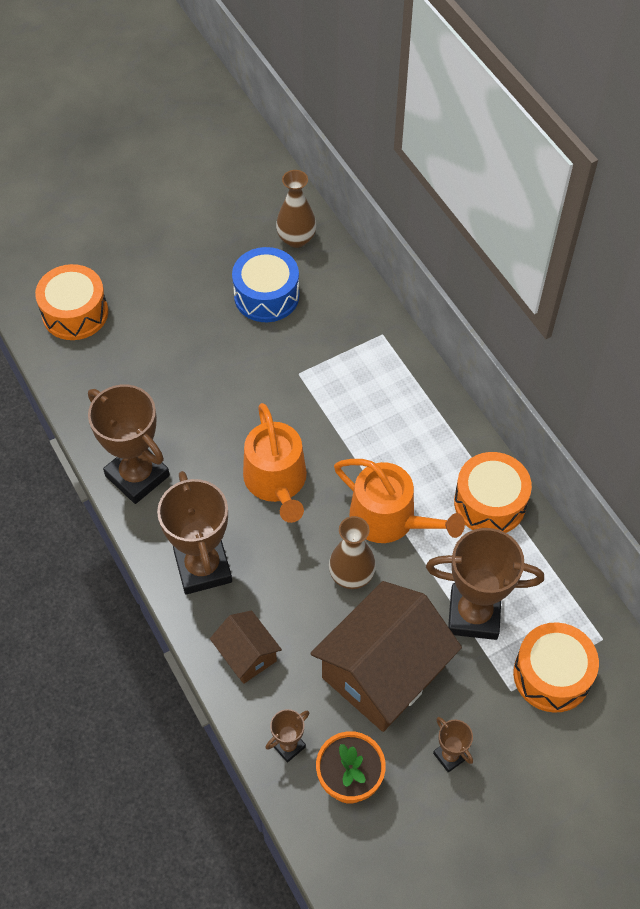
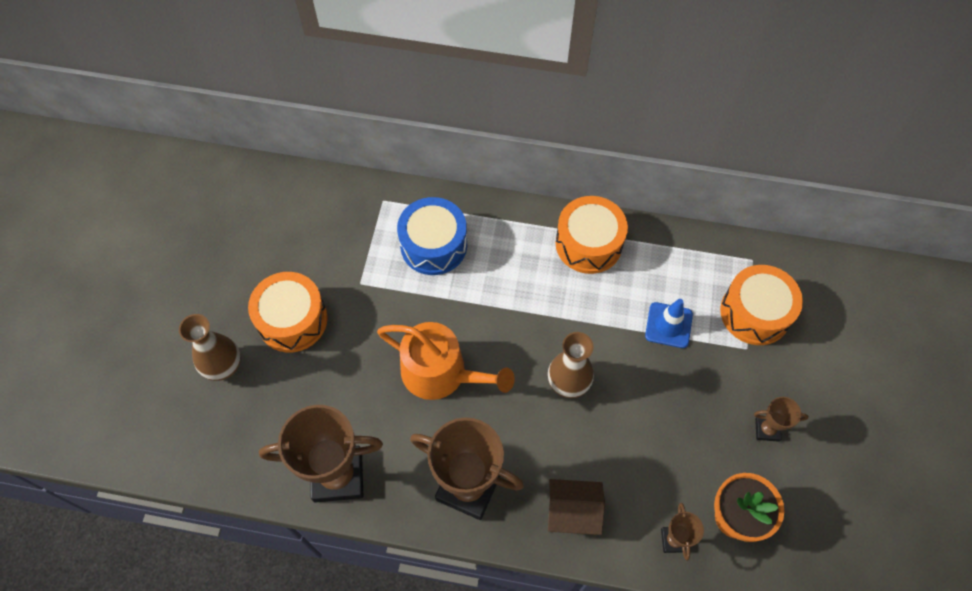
camera: 50 degrees left, 5 degrees up
orange drum [35,264,108,340] -> orange drum moved to [248,272,328,352]
blue drum [232,247,299,322] -> blue drum moved to [397,197,467,275]
brown vase [276,170,316,248] -> brown vase moved to [179,314,241,381]
brown house [311,581,462,732] -> none
orange watering can [334,459,465,543] -> none
brown trophy [426,528,544,640] -> blue traffic cone [645,299,693,348]

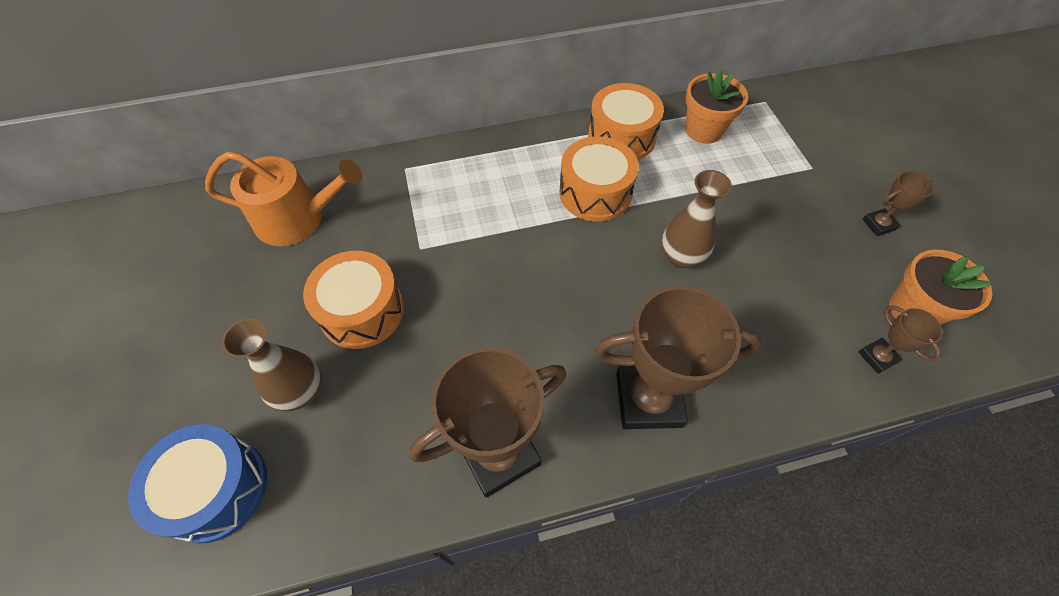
camera: 25 degrees left, 5 degrees down
orange watering can [377,322,515,400] -> orange watering can moved to [205,151,363,246]
blue drum [397,197,467,275] -> blue drum moved to [128,424,267,543]
brown house [548,479,605,535] -> none
blue traffic cone [645,299,693,348] -> none
orange drum [720,265,803,345] -> orange drum moved to [559,137,639,221]
none -> orange flower pot [685,69,748,144]

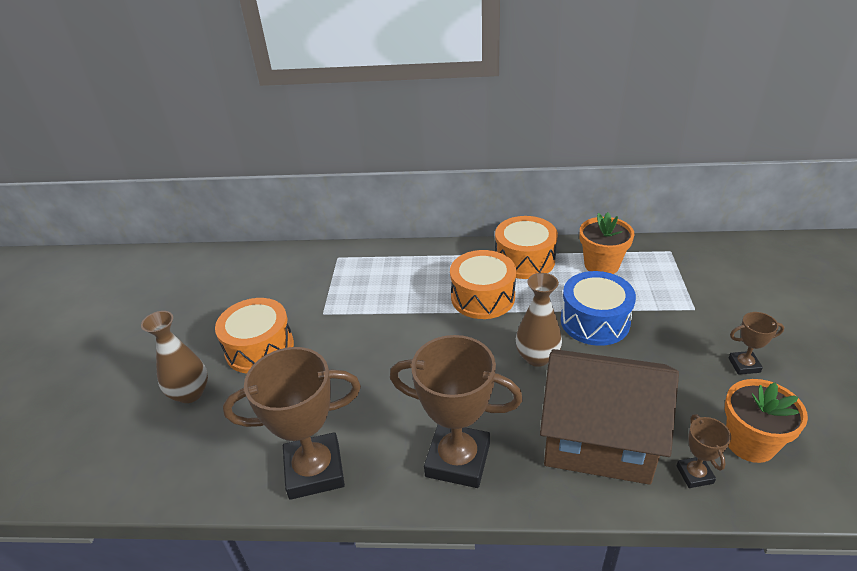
camera: 20 degrees right, 20 degrees down
blue drum [128,424,267,543] -> blue drum moved to [561,271,636,346]
orange watering can [205,151,363,246] -> none
none -> brown house [540,349,679,485]

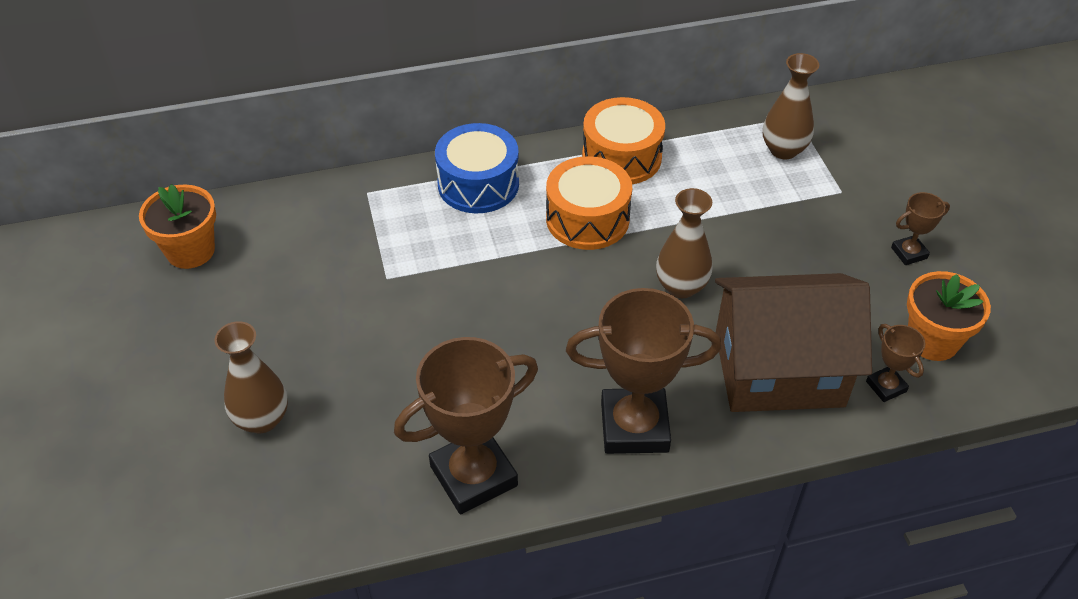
camera: 20 degrees left, 10 degrees up
orange drum [215,298,294,374] -> none
blue drum [561,271,636,346] -> blue drum moved to [435,123,519,213]
orange flower pot [580,212,634,274] -> orange flower pot moved to [139,184,216,269]
none -> brown vase [763,53,819,159]

